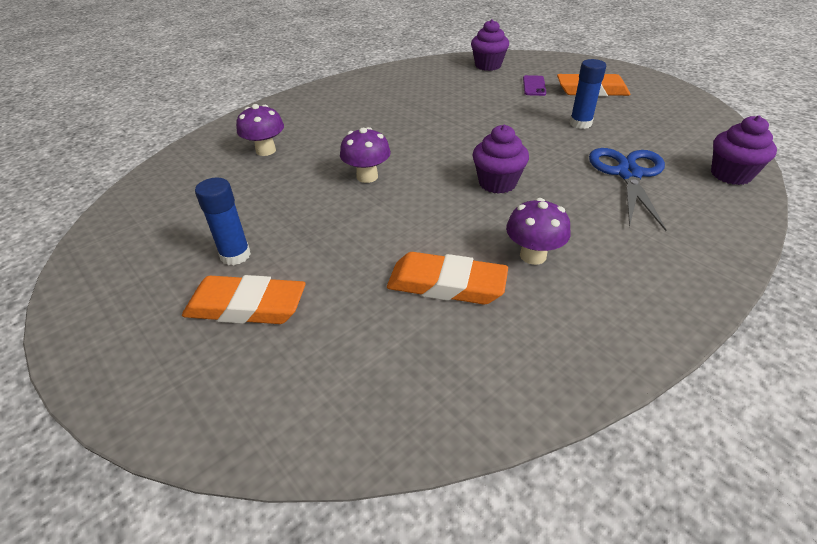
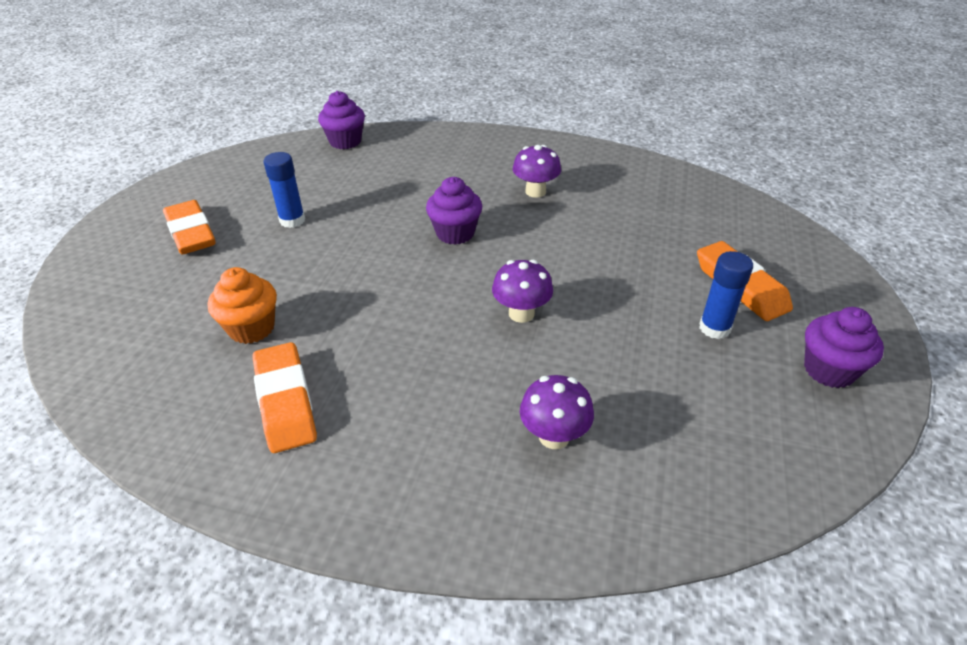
camera: 125 degrees left, 0 degrees up
orange eraser [387,252,508,304] -> orange eraser moved to [252,342,317,453]
purple cupcake [471,19,509,71] -> purple cupcake moved to [804,307,884,388]
purple phone [523,75,546,96] -> none
blue scissors [589,148,666,231] -> none
none -> orange cupcake [208,267,277,344]

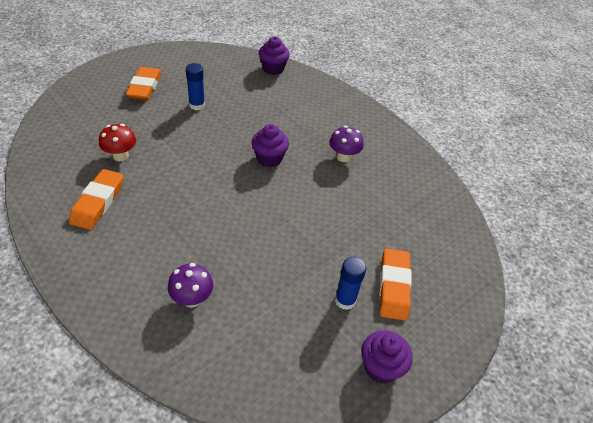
camera: 30 degrees right, 5 degrees up
orange cupcake [208,267,277,344] -> red mushroom [99,124,136,161]
purple mushroom [492,260,553,323] -> none

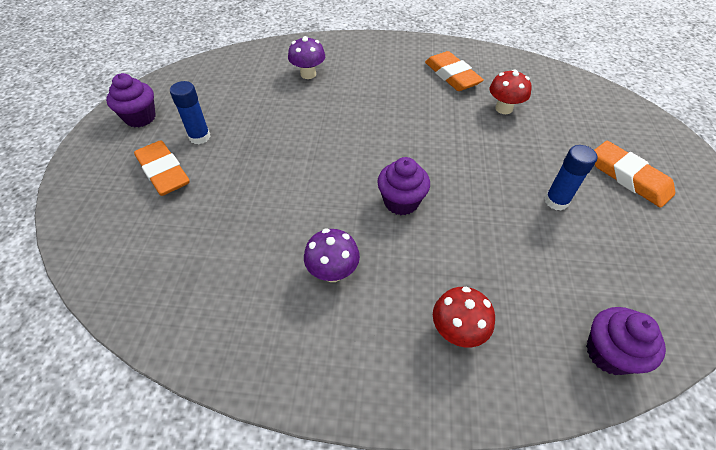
camera: 140 degrees right, 5 degrees up
none -> red mushroom [433,287,495,347]

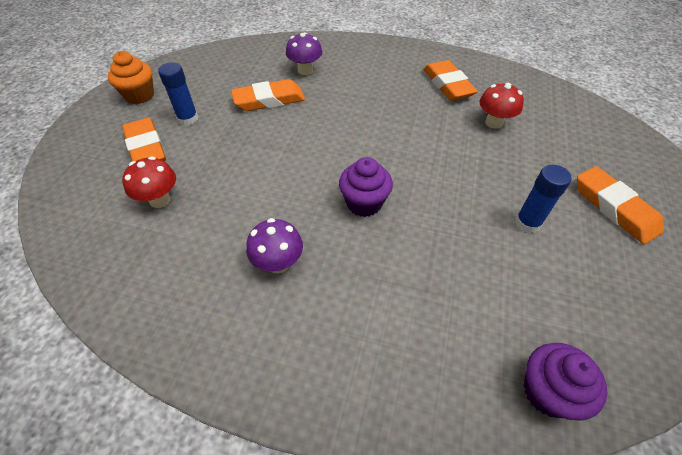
camera: 10 degrees right, 0 degrees up
purple cupcake [106,73,156,127] -> orange cupcake [108,51,154,104]
red mushroom [433,287,495,347] -> red mushroom moved to [122,156,176,208]
none -> orange eraser [231,79,305,111]

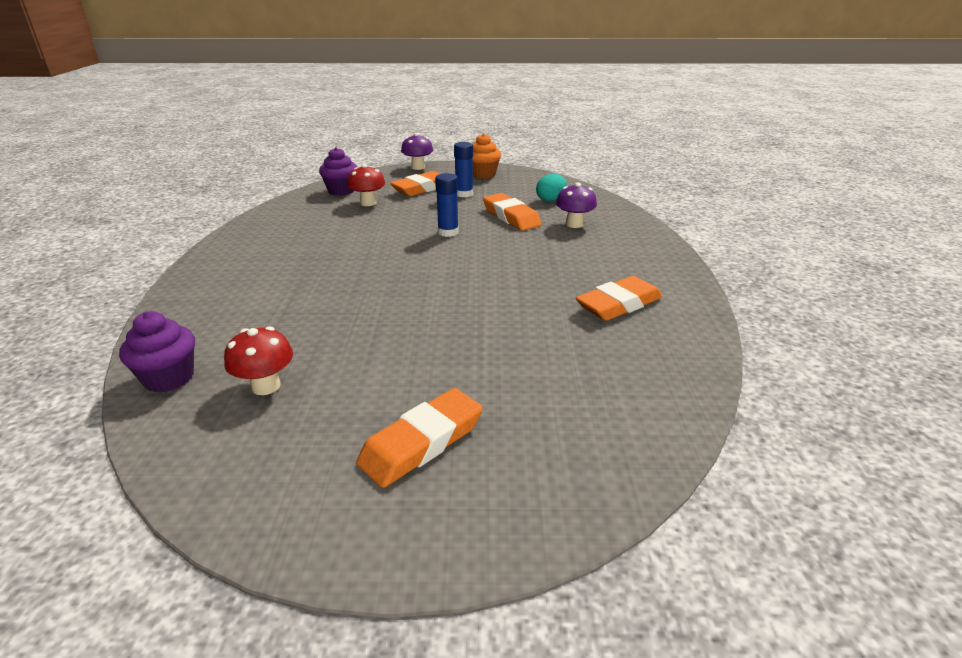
camera: 75 degrees right, 20 degrees down
purple mushroom [246,218,303,273] -> purple mushroom moved to [401,133,433,170]
purple cupcake [339,157,393,217] -> purple cupcake moved to [319,147,357,196]
red mushroom [479,83,524,129] -> red mushroom moved to [224,326,293,395]
blue glue stick [515,165,571,233] -> blue glue stick moved to [435,173,459,237]
none -> turquoise egg [536,174,567,201]

